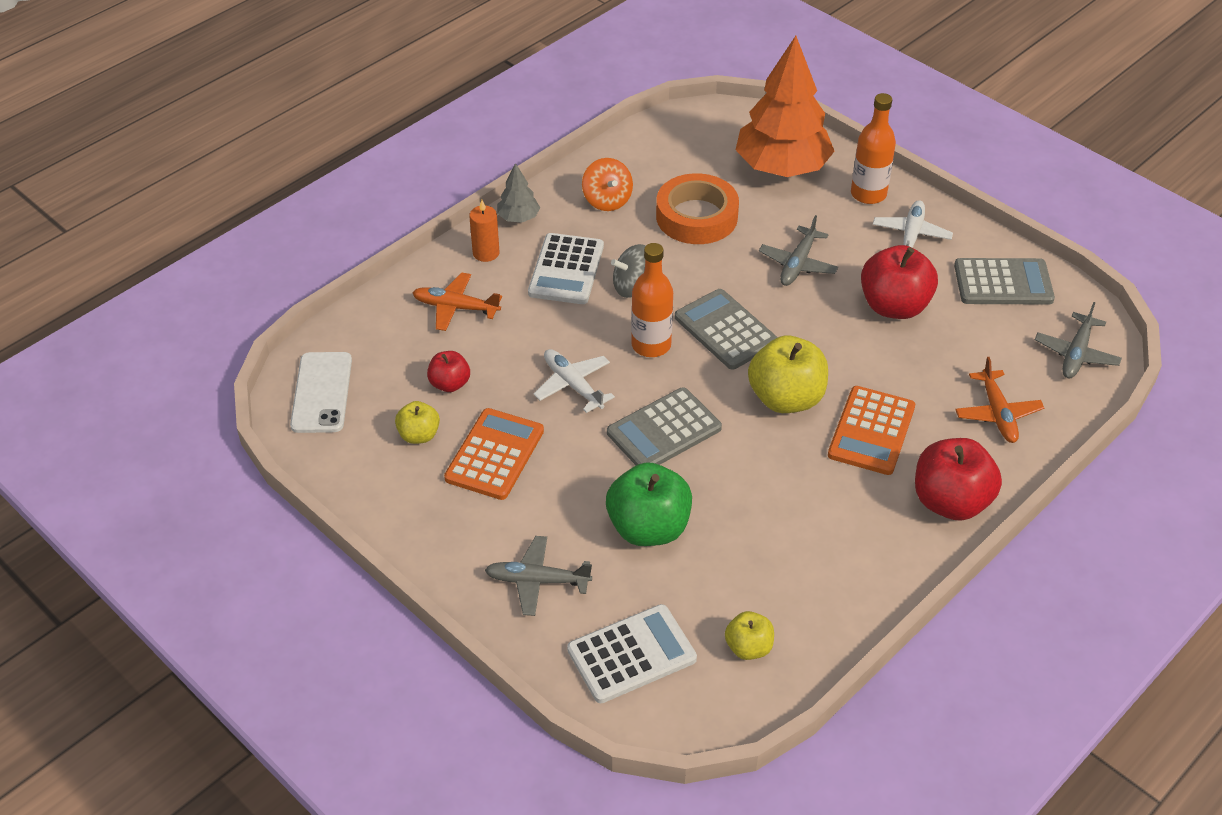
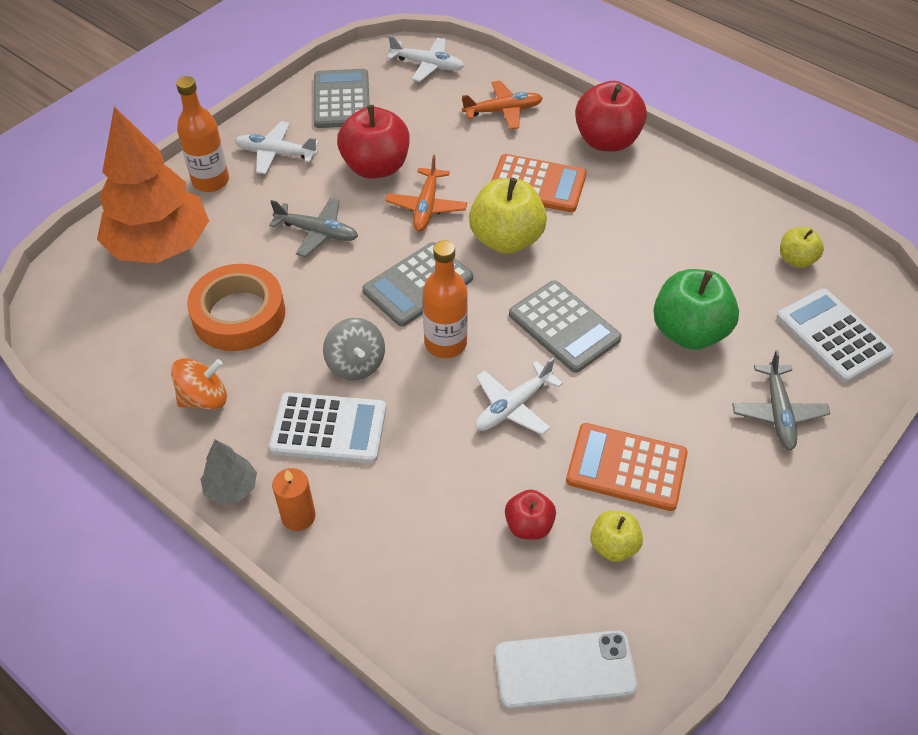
camera: 95 degrees left, 5 degrees up
orange plane [413,272,502,331] -> orange plane moved to [385,155,467,232]
grey plane [1035,302,1122,378] -> white plane [387,35,464,82]

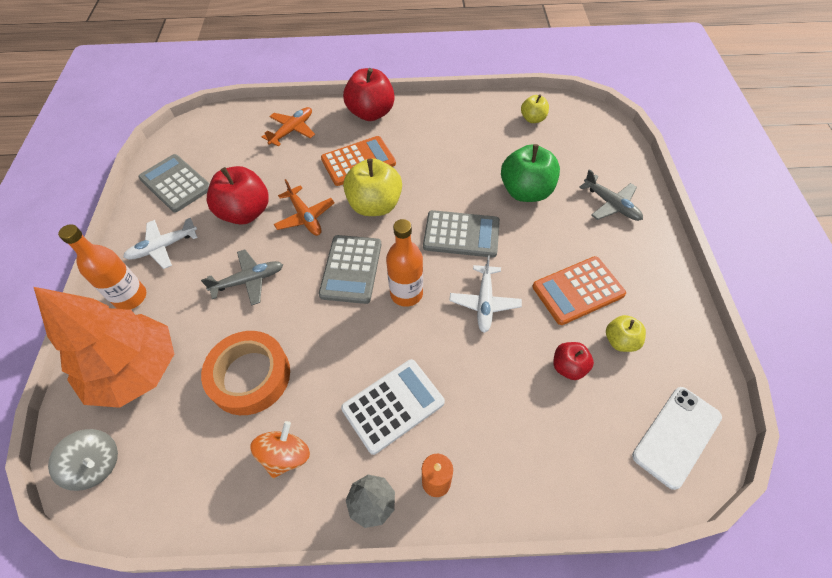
camera: 40 degrees left, 5 degrees up
grey spinning top [323,318,385,380] -> grey spinning top moved to [48,429,118,491]
white plane [387,35,464,82] -> none
white calculator [777,288,894,383] -> none

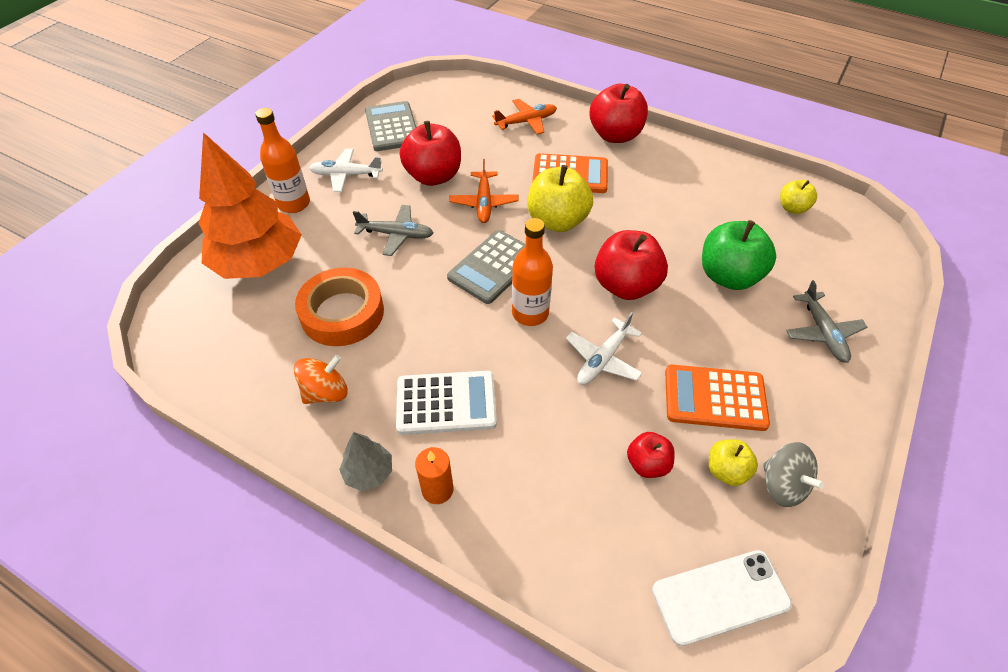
camera: 30 degrees right, 5 degrees down
grey spinning top [48,429,118,491] -> grey spinning top moved to [763,442,824,507]
grey calculator [423,210,500,258] -> red apple [594,230,668,300]

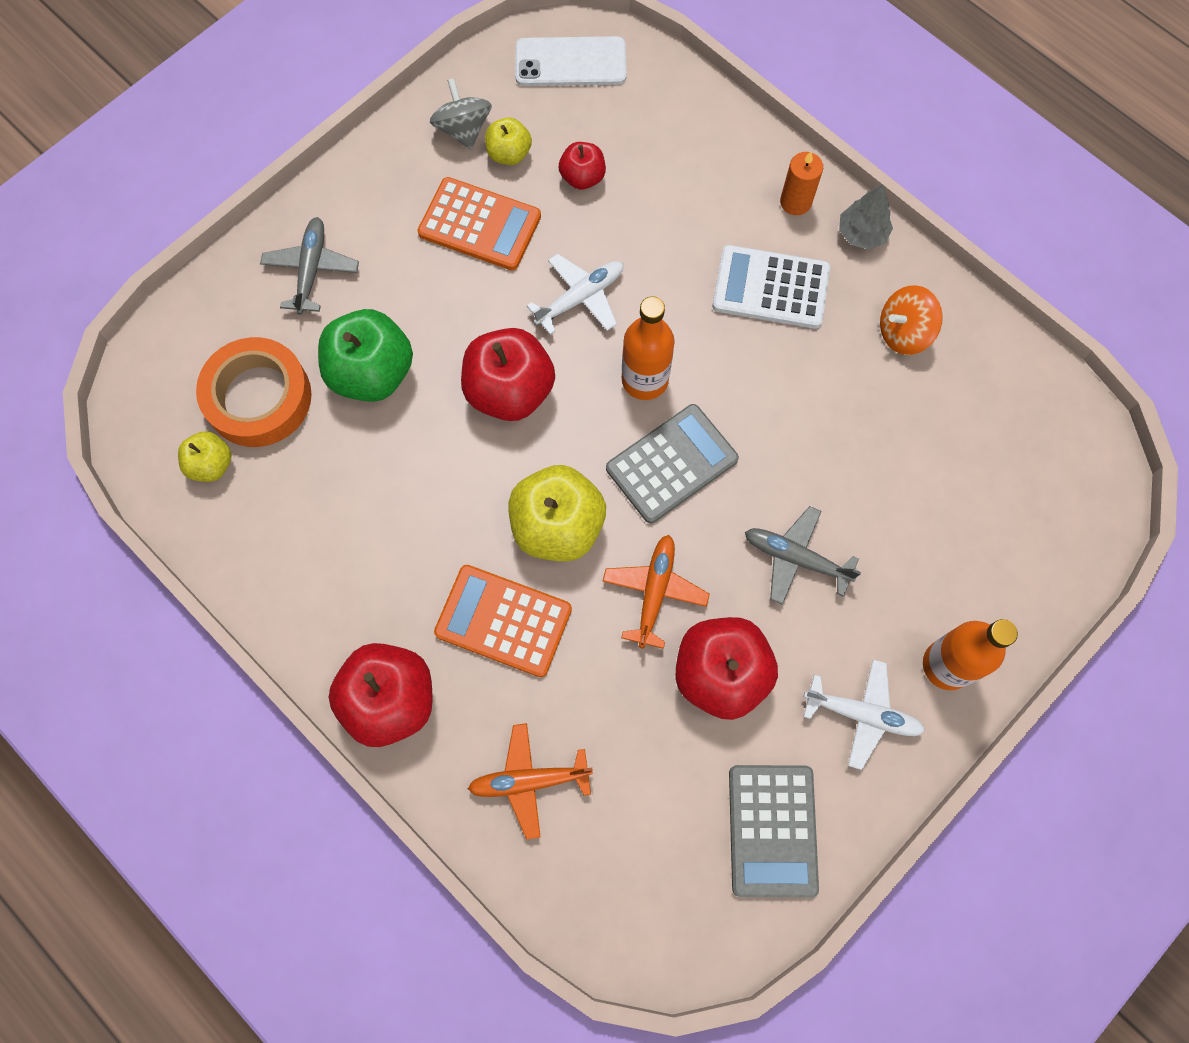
camera: 165 degrees left, 20 degrees up
orange tree [198,132,302,279] -> none
orange tape [295,268,384,346] -> orange tape moved to [196,337,312,447]

